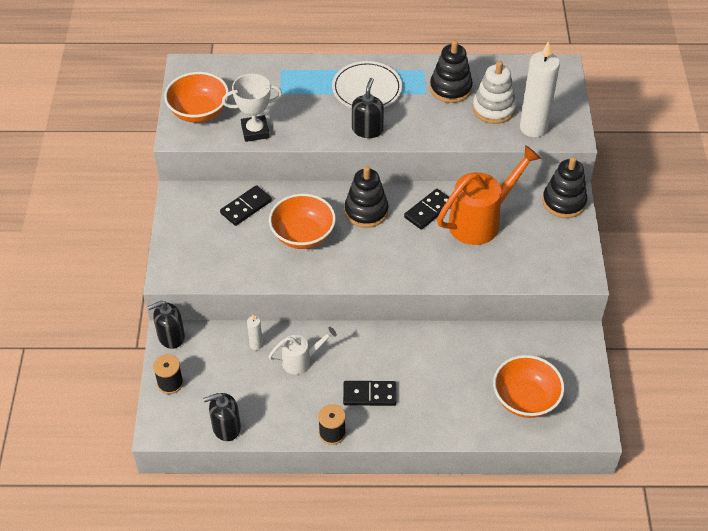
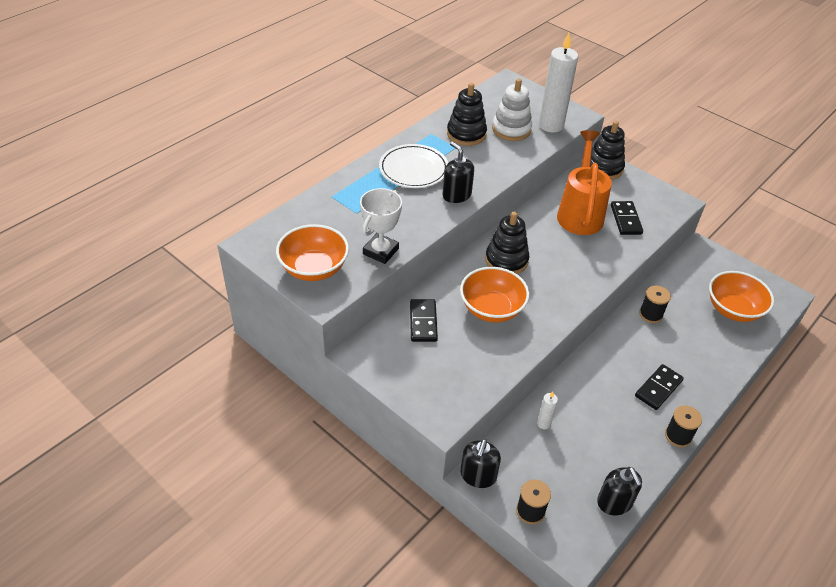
camera: 50 degrees left, 5 degrees down
black soap dispenser [203,393,241,441] -> black soap dispenser turned 45 degrees counterclockwise [597,467,642,516]
white watering can [268,327,337,375] -> none
black domino [404,189,452,230] -> black domino moved to [611,201,643,235]
none -> black spool [639,286,671,323]

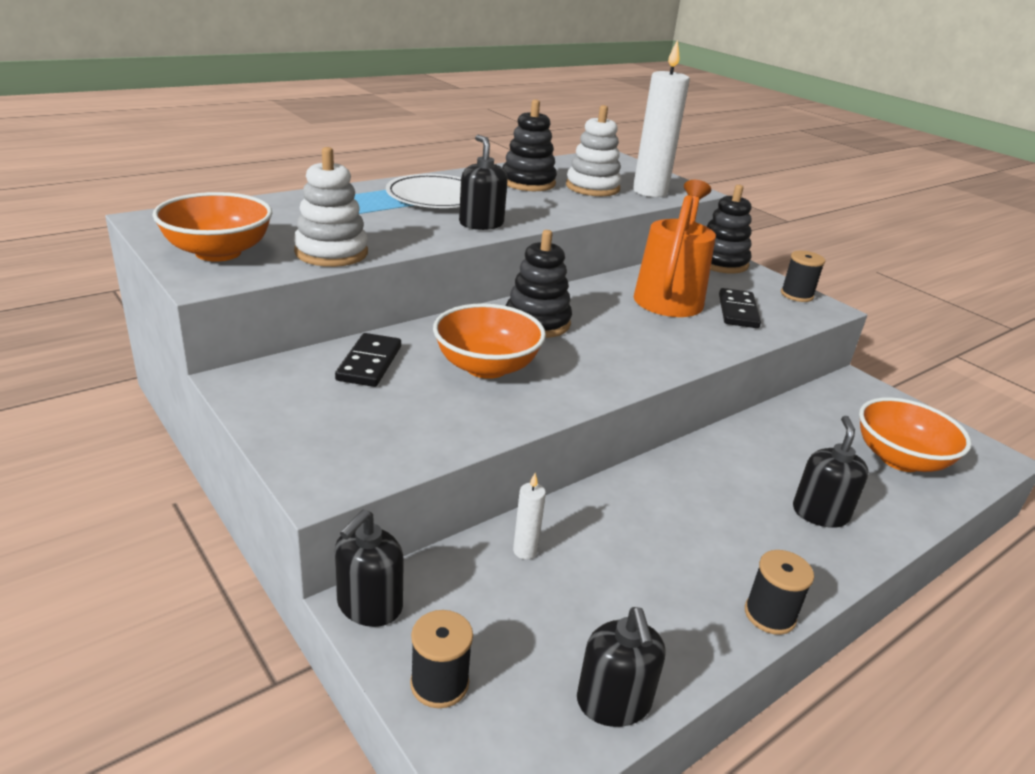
camera: 10 degrees right, 15 degrees down
white trophy [360,188,402,264] -> white stacking toy [294,147,368,267]
black domino [635,364,684,410] -> none
black spool [639,286,671,323] -> black spool moved to [781,251,825,302]
none -> black soap dispenser [793,416,869,528]

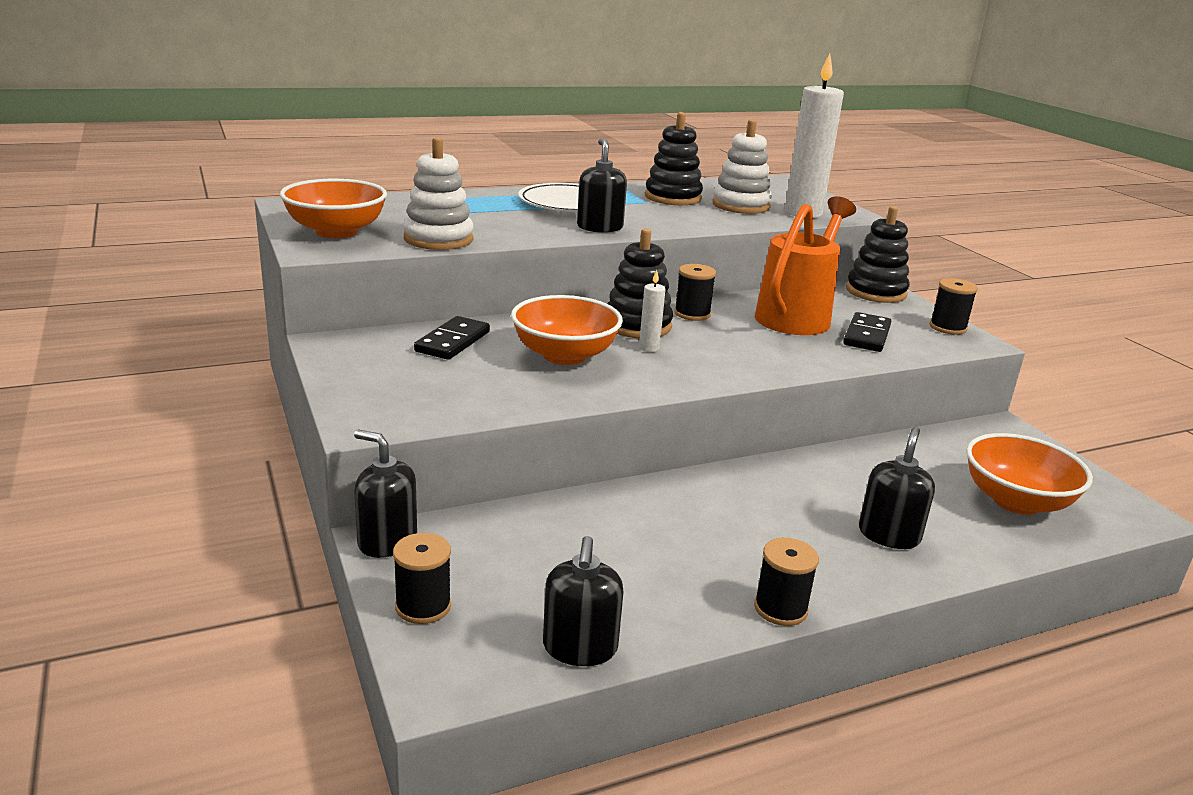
camera: 15 degrees right, 5 degrees down
black soap dispenser [335,509,404,627] -> black soap dispenser turned 75 degrees clockwise [354,430,417,558]
white candle [513,473,546,559] -> white candle moved to [639,270,666,352]
none -> black spool [674,264,716,321]

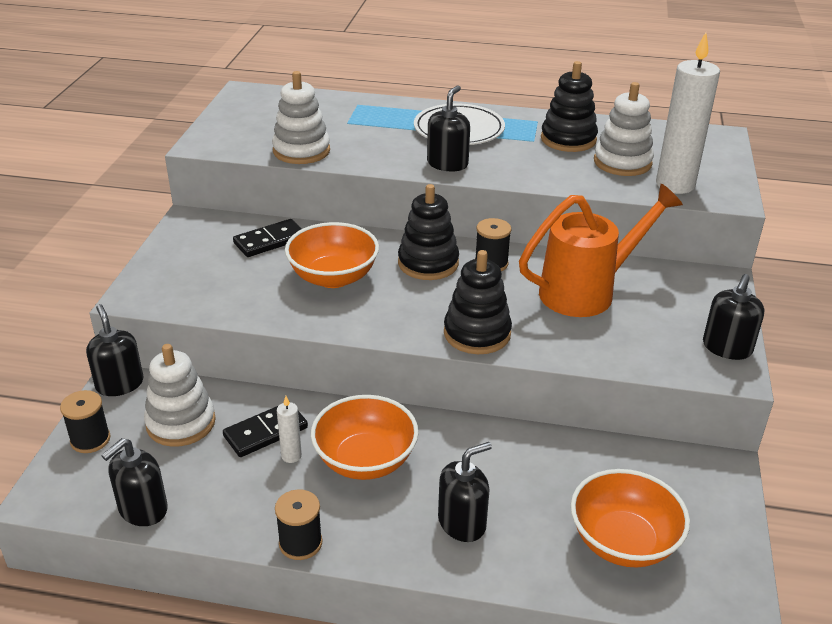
camera: 35 degrees right, 10 degrees up
orange bowl [280,179,387,238] -> orange bowl moved to [311,395,419,480]
white candle [639,270,666,352] -> white candle moved to [277,396,302,463]
black domino [843,312,891,352] -> black domino moved to [223,401,308,457]
black stacking toy [846,206,910,303] -> black stacking toy moved to [444,250,512,354]
black spool [930,278,978,335] -> black soap dispenser [703,274,764,360]
none -> white stacking toy [144,344,216,447]

